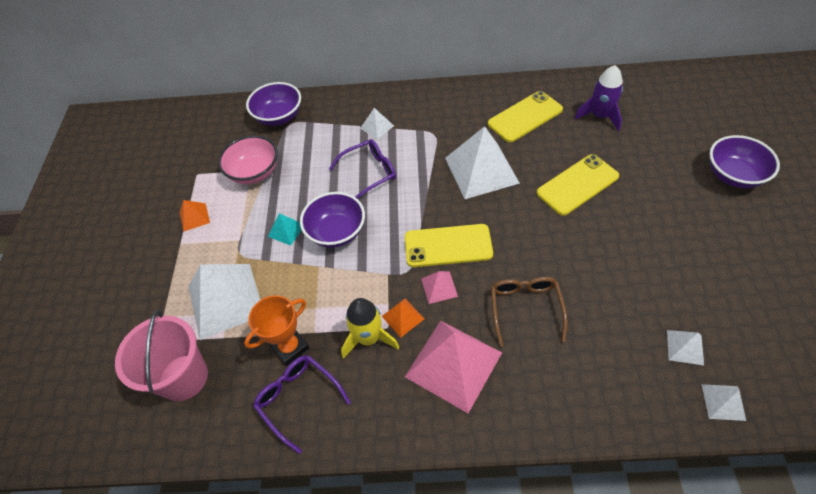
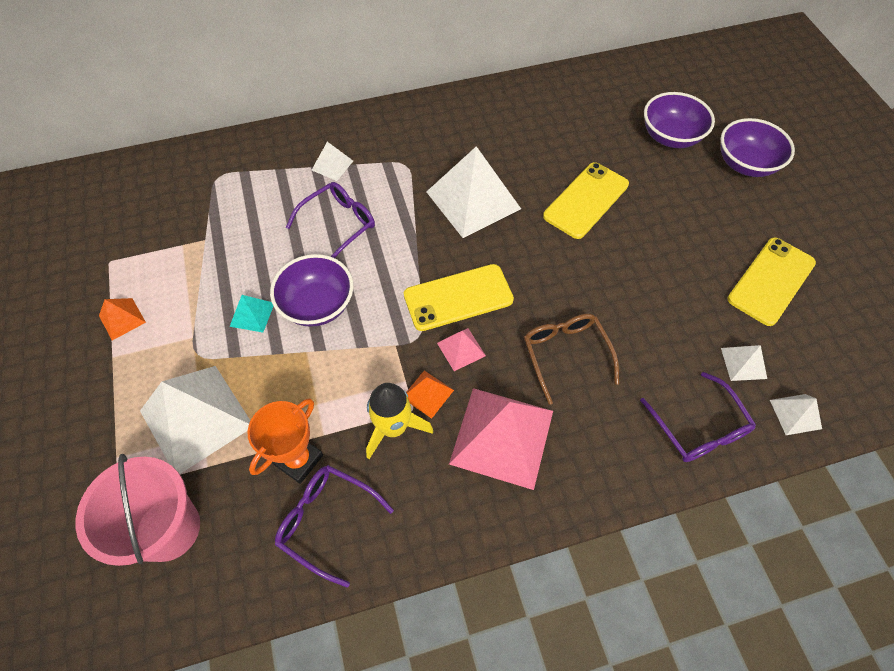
camera: 20 degrees left, 5 degrees up
pink bowl [218,135,278,184] -> none
purple bowl [246,82,301,126] -> purple bowl moved to [644,92,715,148]
yellow phone [488,91,563,142] -> yellow phone moved to [728,237,816,326]
purple rocket [574,65,623,131] -> none
none -> purple glasses [640,372,756,462]

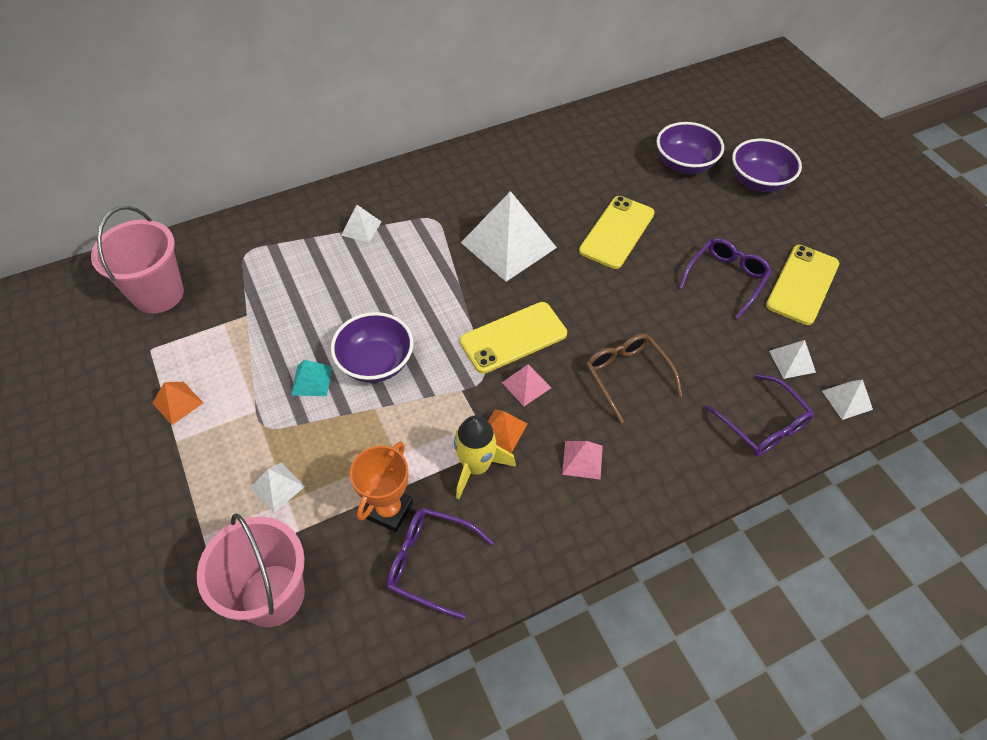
camera: 10 degrees left, 5 degrees down
white pyramid [140,366,250,474] -> white pyramid [250,463,305,512], size x0.46
purple glasses [286,182,375,258] -> purple glasses moved to [679,238,772,319]
pink pyramid [449,388,553,490] -> pink pyramid [562,441,603,479], size x0.46
none -> pink bucket [91,206,184,314]

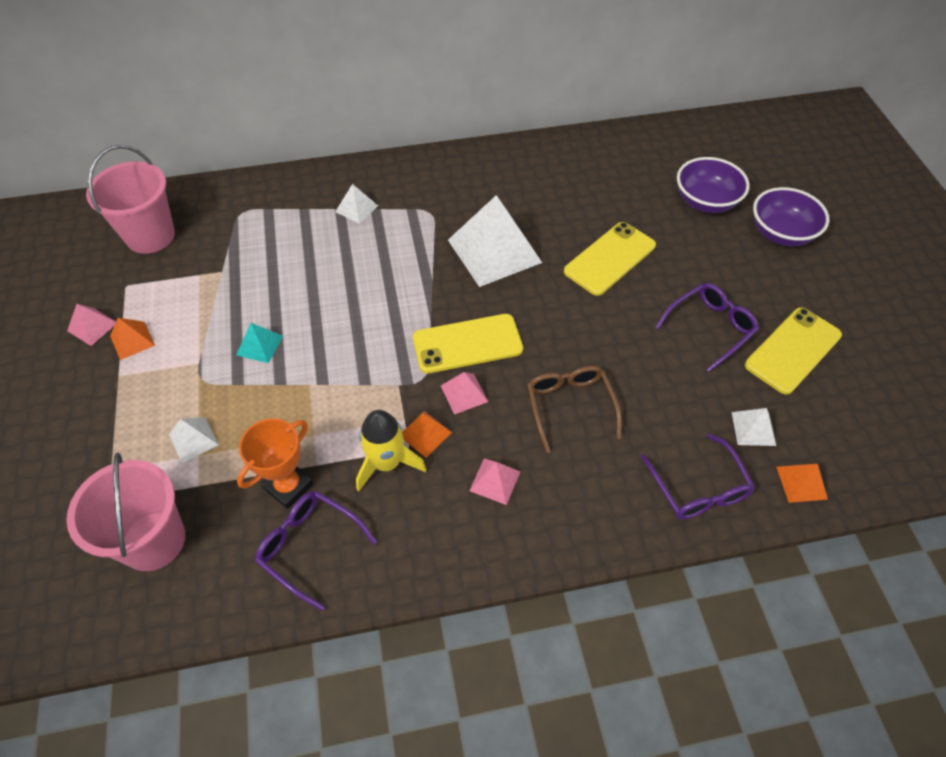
camera: 15 degrees right, 0 degrees up
purple bowl [331,312,413,383] -> none
white pyramid [822,379,873,420] -> orange pyramid [776,464,828,503]
none -> pink pyramid [67,304,116,346]

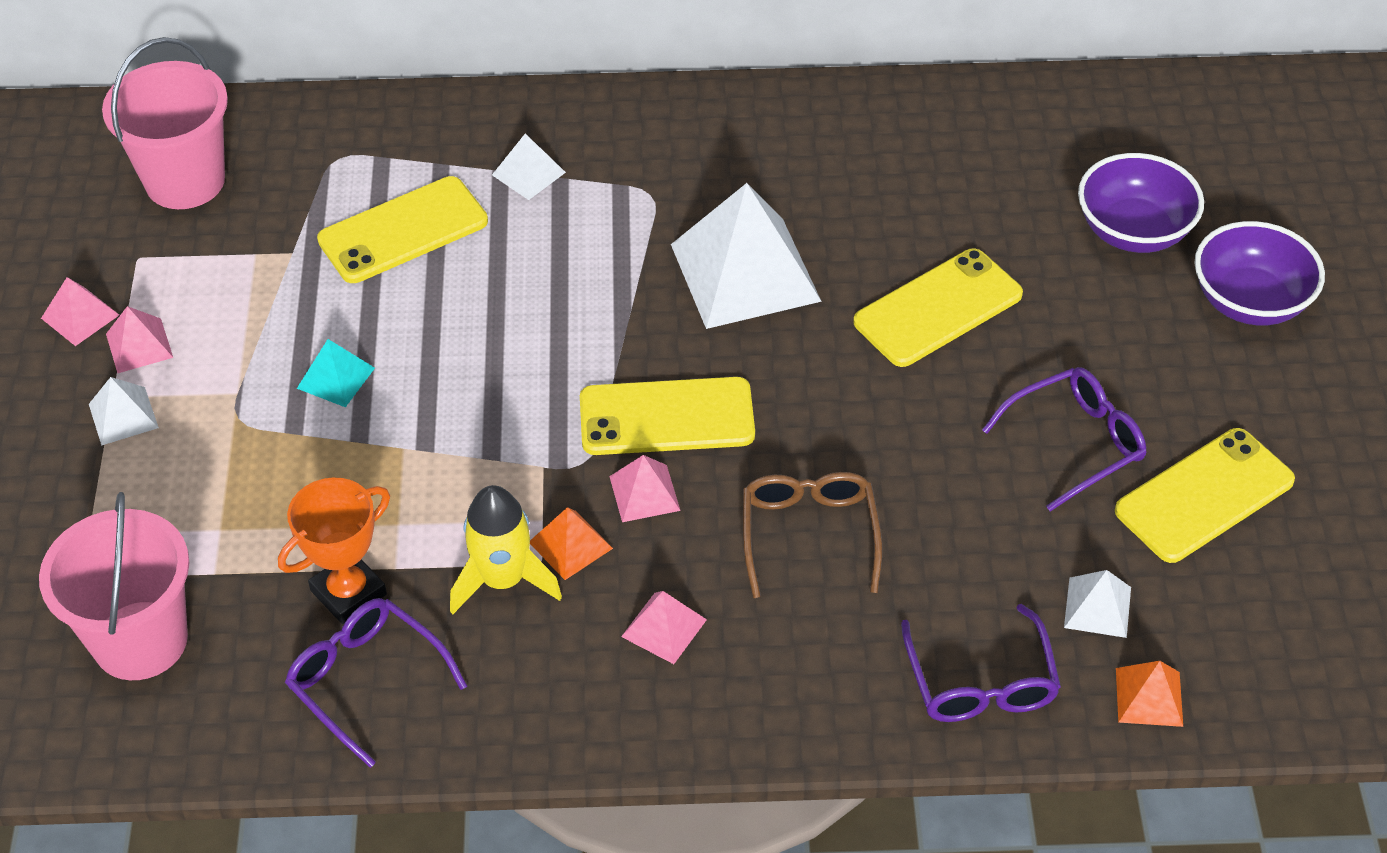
camera: 10 degrees right, 5 degrees down
orange pyramid [110,318,155,360] -> pink pyramid [106,306,173,373]
white pyramid [169,417,219,463] -> white pyramid moved to [89,377,159,446]
none -> yellow phone [317,176,488,283]

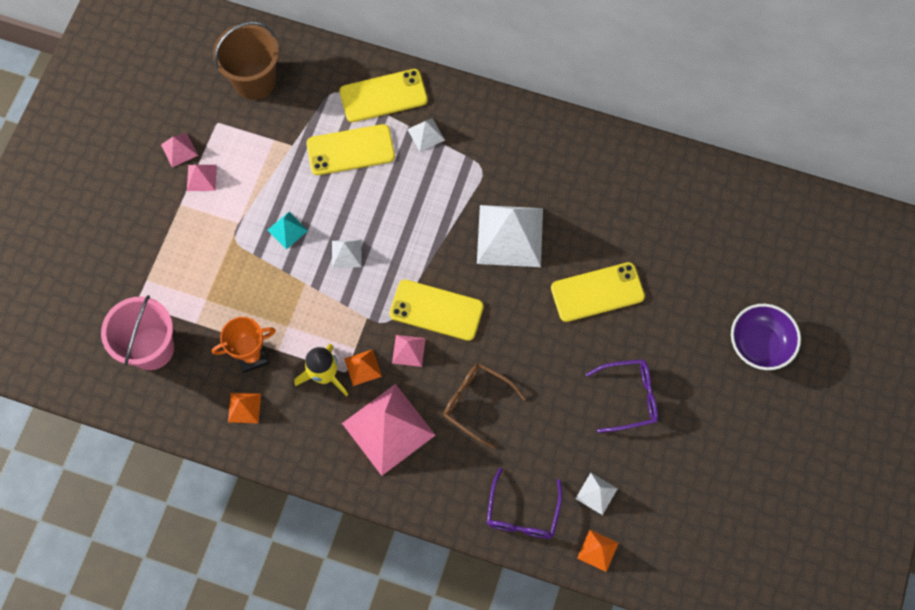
camera: 20 degrees right, 20 degrees up
white pyramid [89,377,159,446] -> white pyramid moved to [332,240,362,268]
pink bucket [102,37,228,209] -> brown bucket [213,22,279,100]
purple glasses [285,598,467,768] -> orange pyramid [228,393,261,423]
pink pyramid [621,591,707,664] -> pink pyramid [342,384,436,476], size x2.19
brown glasses [743,472,882,598] -> brown glasses turned 75 degrees counterclockwise [443,363,526,448]
purple bowl [1078,153,1204,253] -> none
yellow phone [1115,428,1295,563] -> yellow phone moved to [340,69,428,122]

